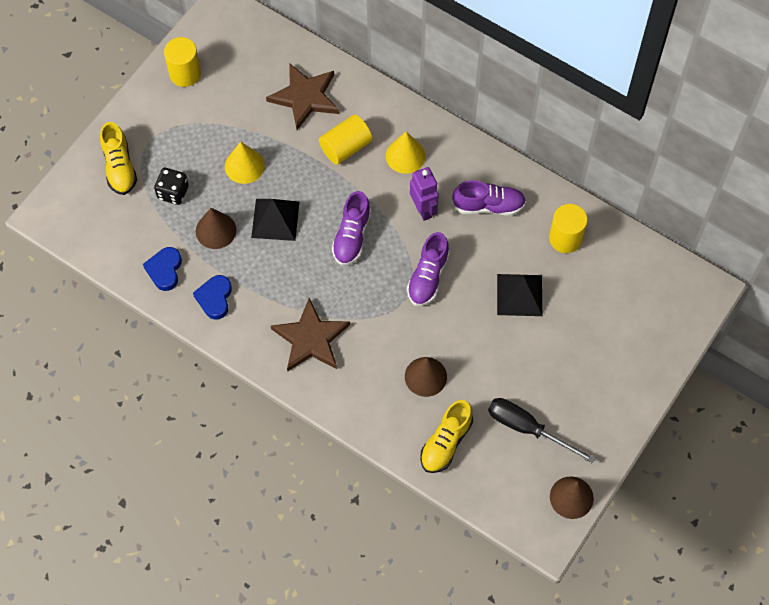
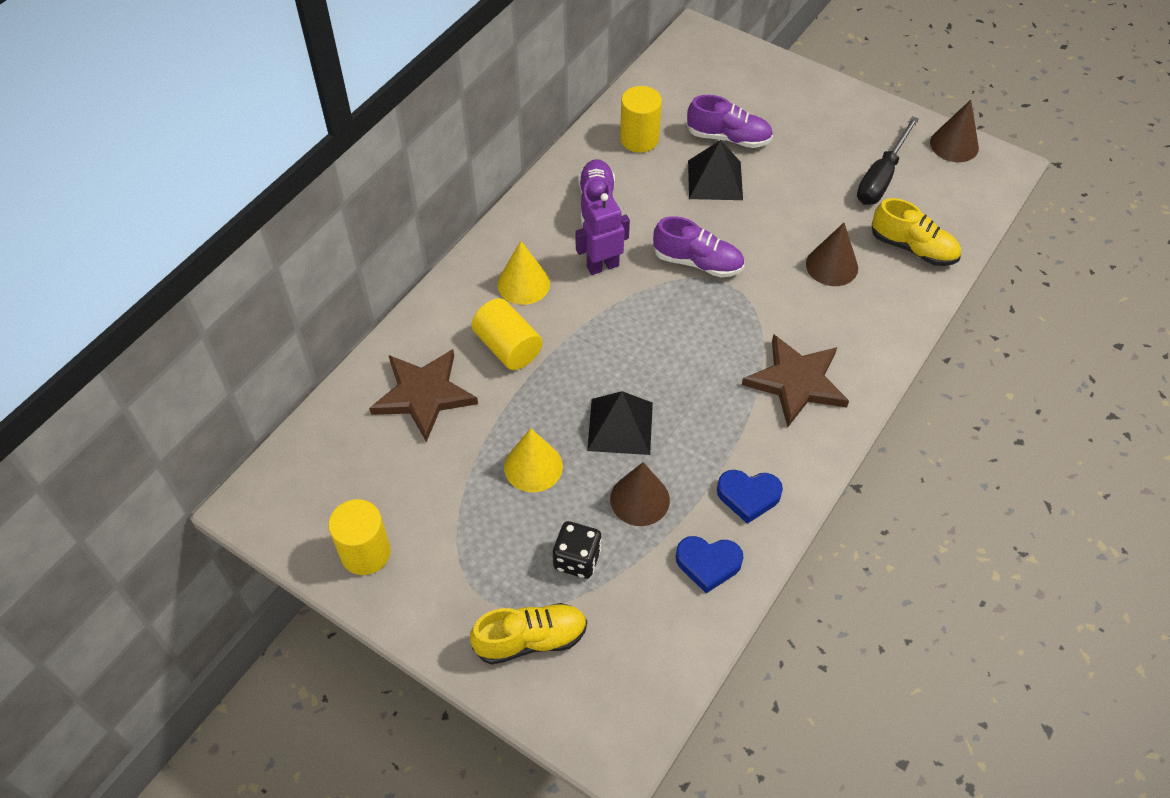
camera: 90 degrees left, 10 degrees down
purple shoe [332,191,371,266] -> purple shoe moved to [687,95,773,148]

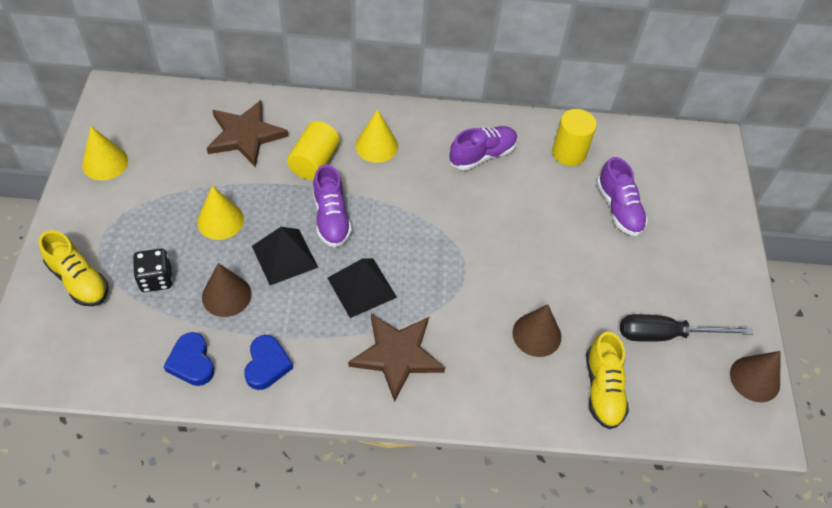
camera: 55 degrees right, 0 degrees up
yellow cylinder [328,499,391,575] -> yellow cone [82,126,128,180]
purple robot [575,193,630,275] -> none
purple shoe [653,216,744,277] -> purple shoe moved to [313,165,352,247]
black pyramid [688,140,743,200] -> black pyramid moved to [327,258,397,318]
blue heart [717,470,783,524] -> blue heart turned 150 degrees counterclockwise [244,335,293,390]

